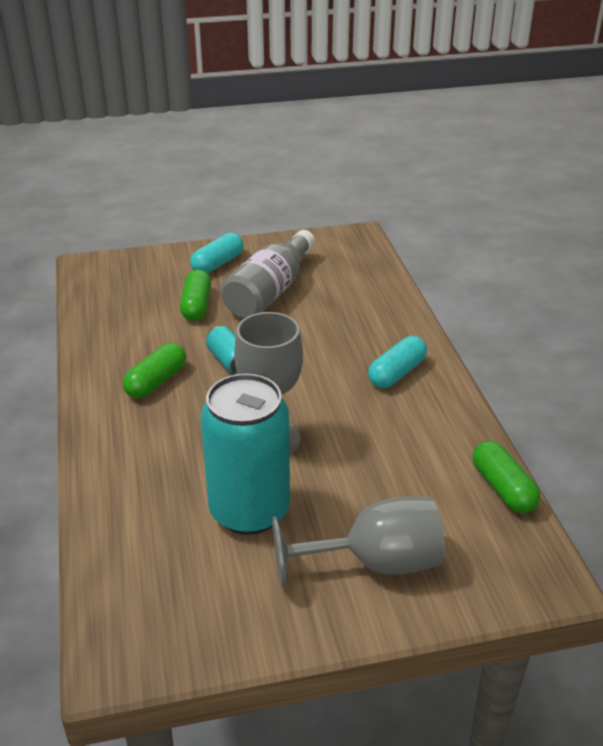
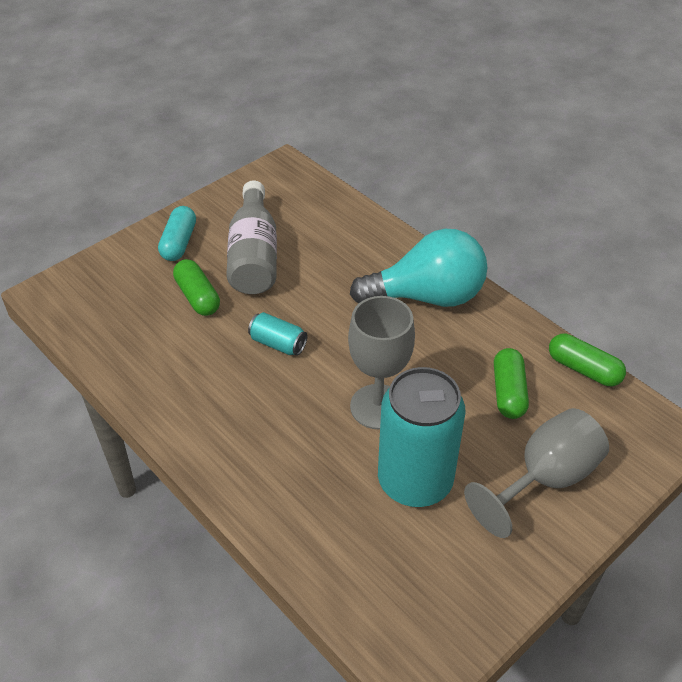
camera: 30 degrees left, 10 degrees up
green capsule [123,343,186,398] -> green capsule moved to [494,348,529,419]
turquoise capsule [368,336,427,388] -> turquoise light bulb [350,229,487,307]

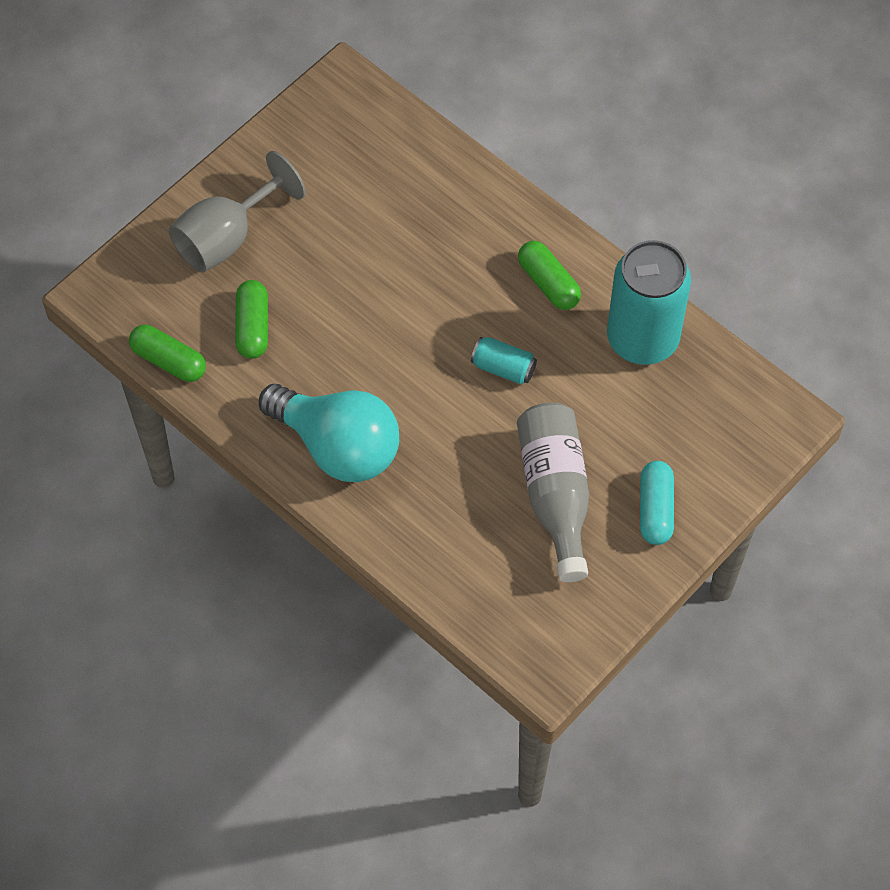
camera: 175 degrees right, 15 degrees up
green capsule [173,259,220,316] -> green capsule moved to [518,241,581,310]
grey goblet [348,296,415,430] -> none
turquoise light bulb [350,229,487,307] -> turquoise light bulb turned 135 degrees counterclockwise [259,384,399,482]
turquoise can [378,367,466,507] -> turquoise can moved to [607,240,691,365]

